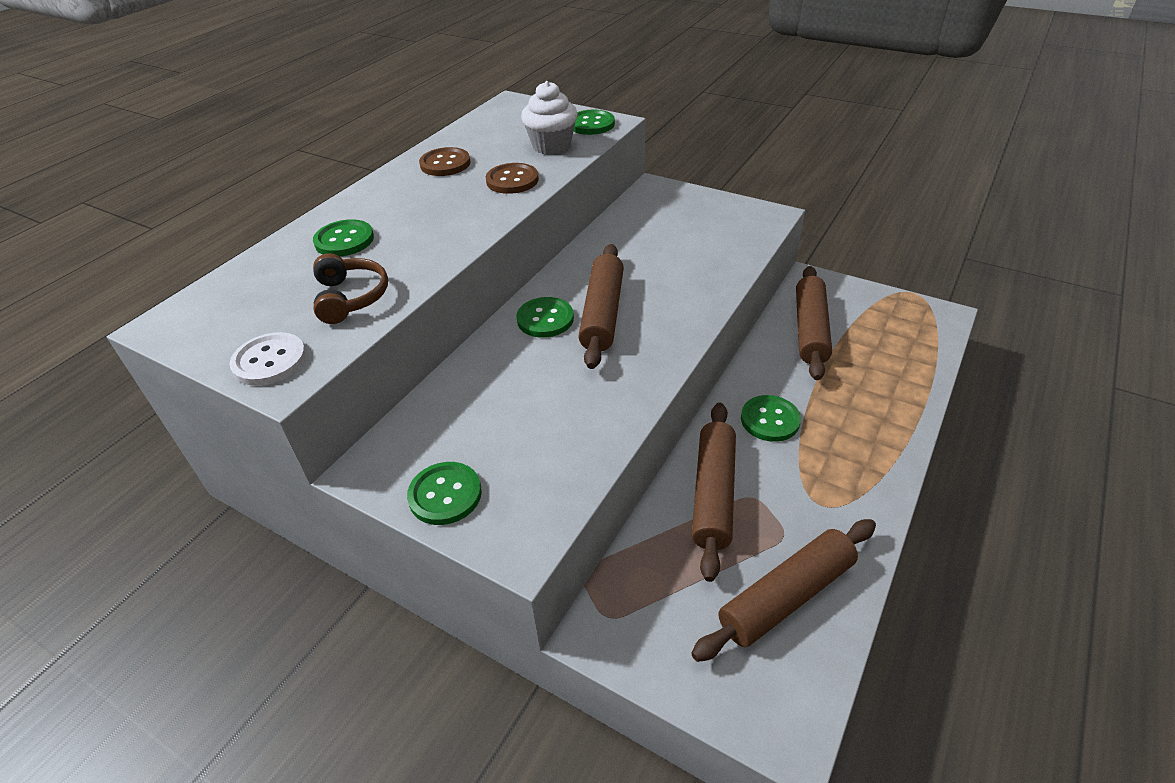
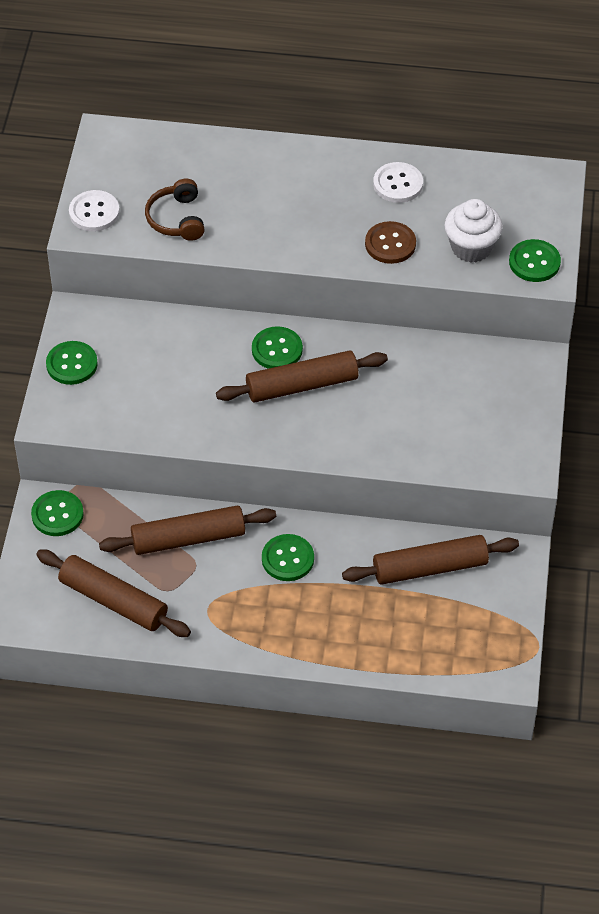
camera: 65 degrees right, 10 degrees up
green button [313,219,374,257] -> green button moved to [31,490,84,536]
brown headphones [313,253,388,324] -> brown headphones turned 120 degrees clockwise [145,179,205,241]
brown button [419,147,470,176] -> white button [373,162,423,203]

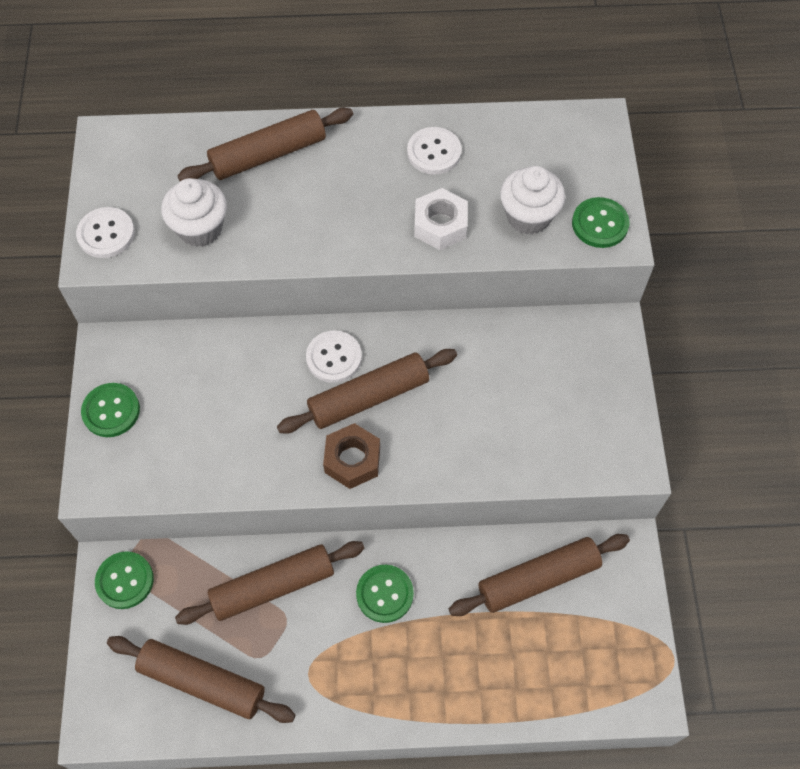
camera: 10 degrees left, 10 degrees up
brown headphones [145,179,205,241] -> white cupcake [161,178,227,247]
green button [252,326,303,369] -> white button [306,330,362,383]
brown button [365,221,416,264] -> white nut [414,188,468,250]
none -> brown rolling pin [177,108,353,181]
none -> brown nut [323,423,380,489]

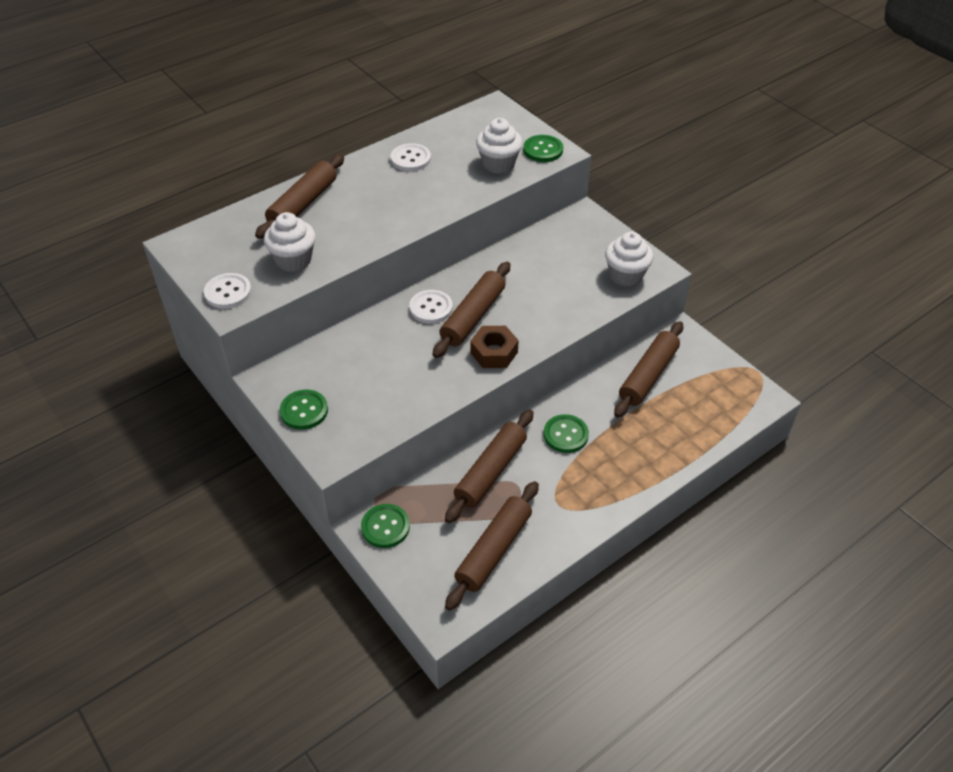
camera: 35 degrees left, 15 degrees down
brown rolling pin [107,636,295,723] -> brown rolling pin turned 45 degrees counterclockwise [445,481,539,611]
white nut [414,188,468,250] -> none
none -> white cupcake [605,232,653,287]

